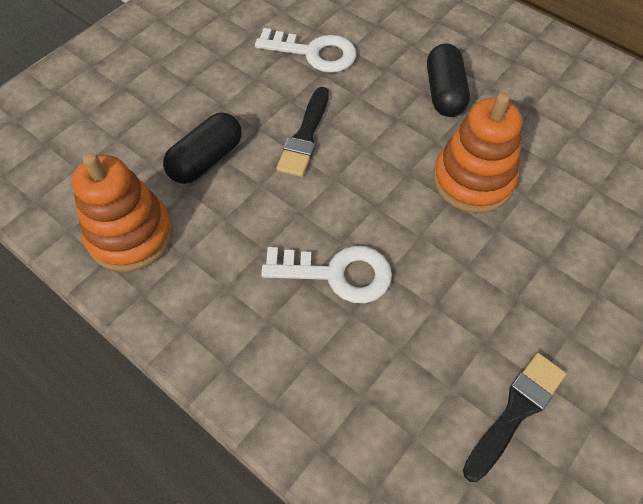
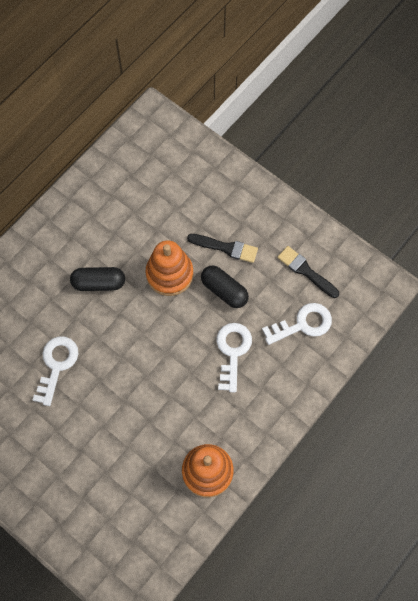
camera: 90 degrees left, 10 degrees up
black capsule [163,112,242,184] -> black capsule moved to [201,265,249,308]
black brush [276,87,329,177] -> black brush moved to [187,234,258,263]
none -> white key [262,303,332,345]

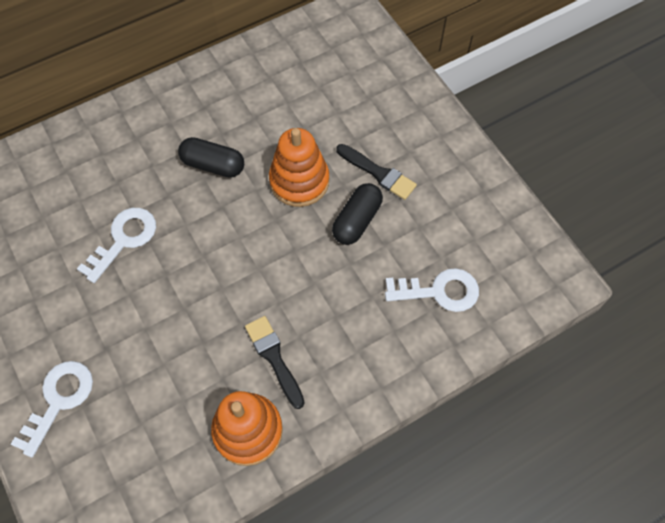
camera: 20 degrees right, 5 degrees down
black capsule [201,265,249,308] -> black capsule turned 60 degrees clockwise [332,183,383,245]
white key [216,323,252,392] -> white key moved to [10,361,93,457]
black brush [277,246,339,298] -> black brush moved to [245,316,305,409]

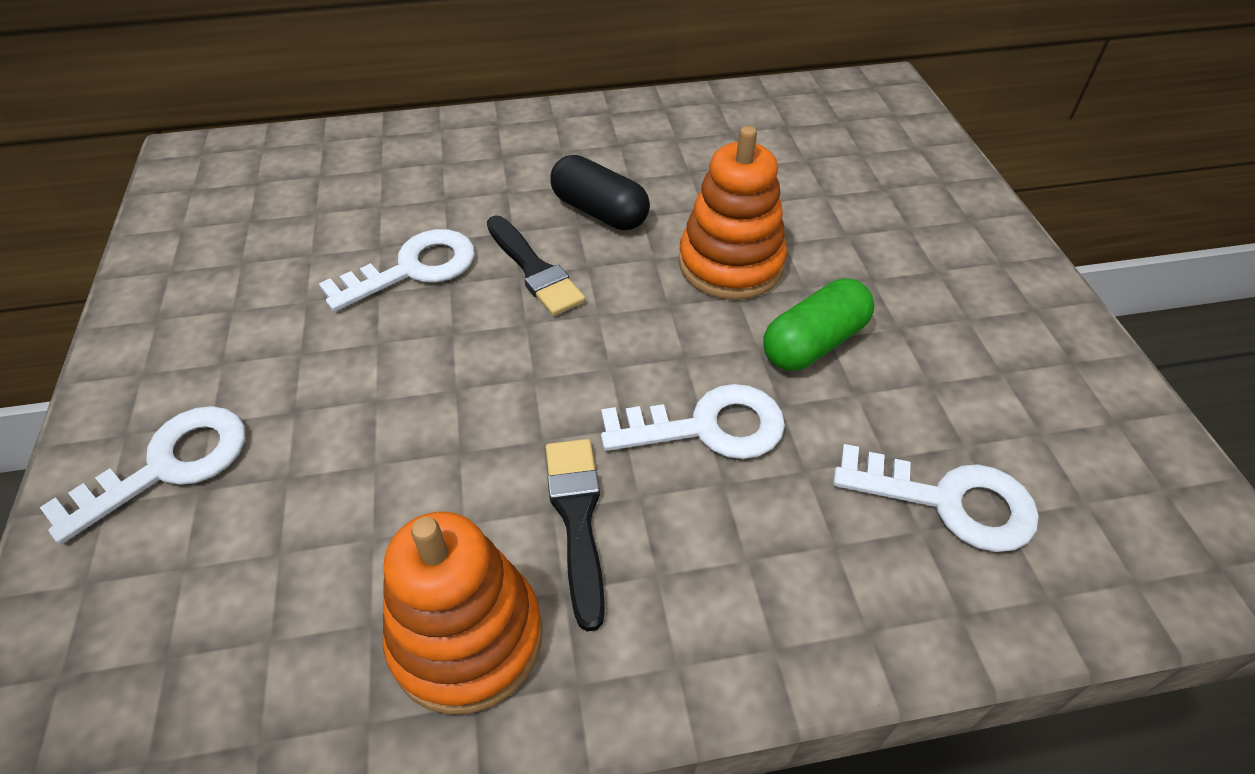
camera: 20 degrees right, 15 degrees down
black capsule [332,183,383,245] -> green capsule [763,278,874,371]
black brush [336,144,417,200] -> black brush moved to [487,216,586,316]
none -> white key [601,384,785,459]

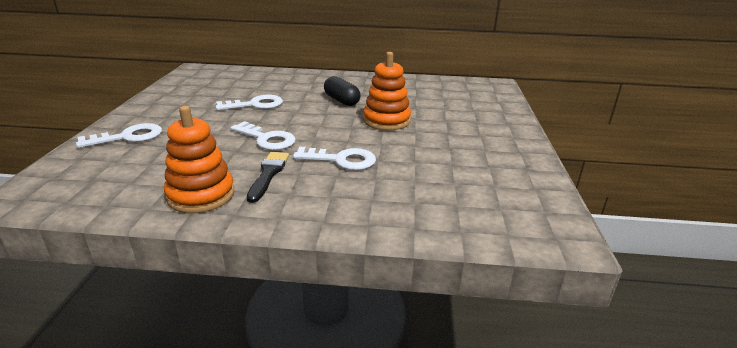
camera: 15 degrees right, 20 degrees down
black brush [487,216,586,316] -> none
green capsule [763,278,874,371] -> none
white key [833,444,1039,552] -> white key moved to [230,121,296,150]

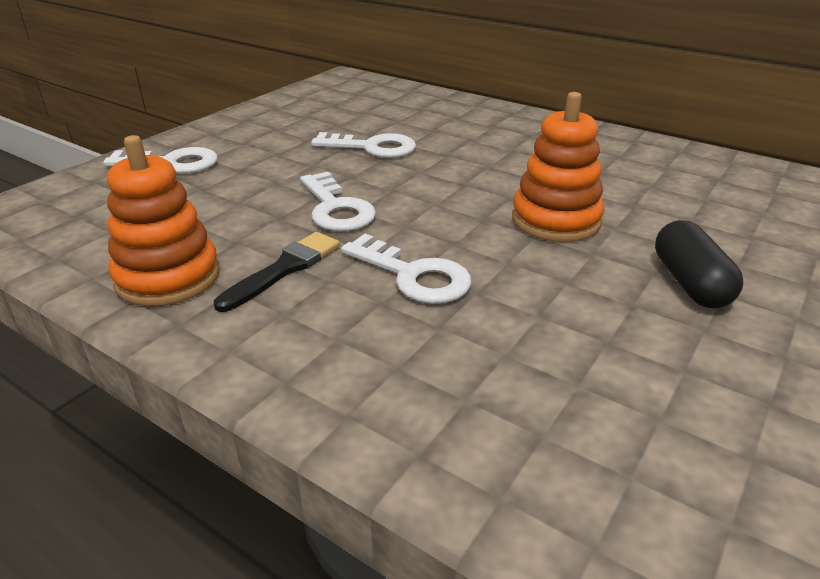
camera: 30 degrees right, 5 degrees up
black capsule [324,76,361,106] -> black capsule moved to [655,220,743,308]

